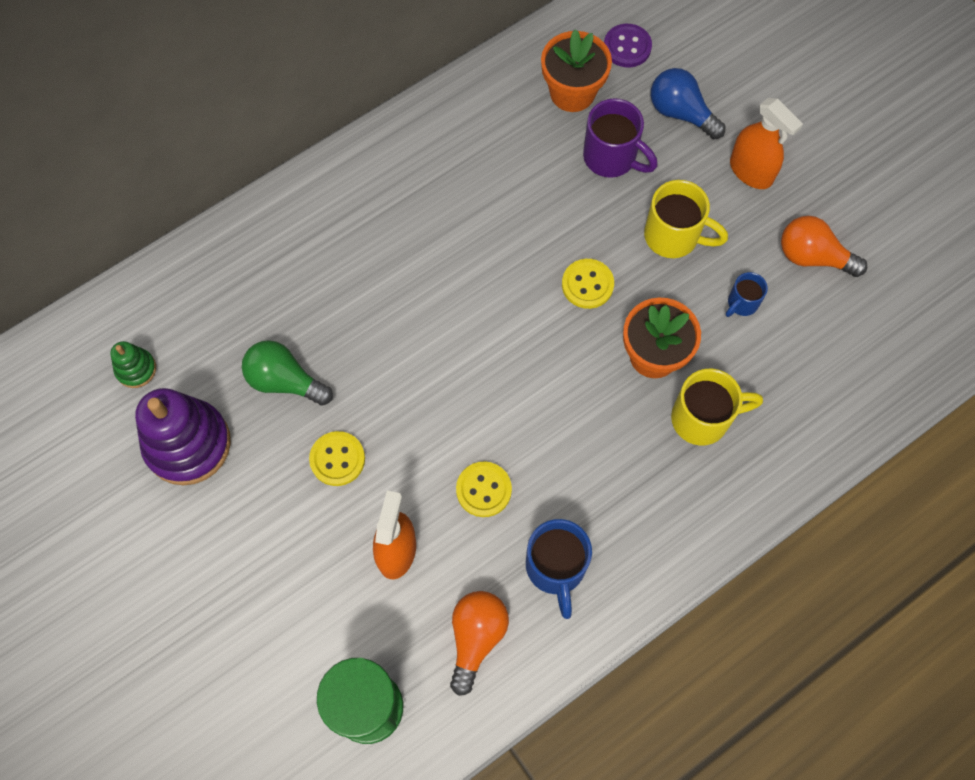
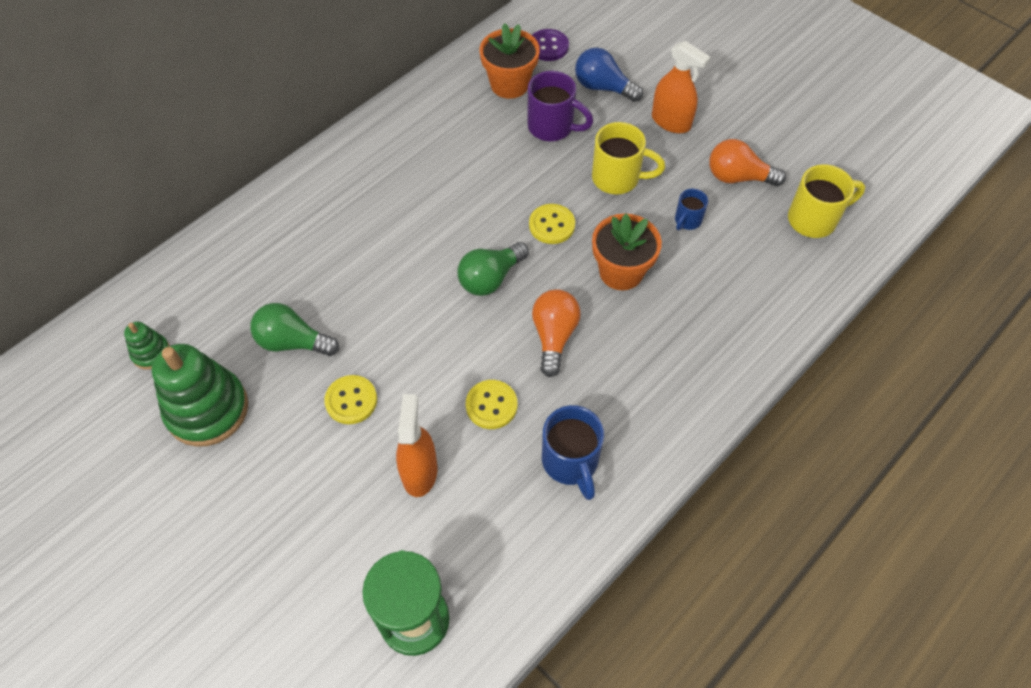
camera: 10 degrees left, 10 degrees down
purple stacking toy [135,388,231,486] -> green stacking toy [152,344,248,447]
orange light bulb [450,591,509,696] -> orange light bulb moved to [532,289,581,377]
yellow mug [671,369,763,446] -> yellow mug moved to [788,164,865,238]
none -> green light bulb [458,242,529,296]

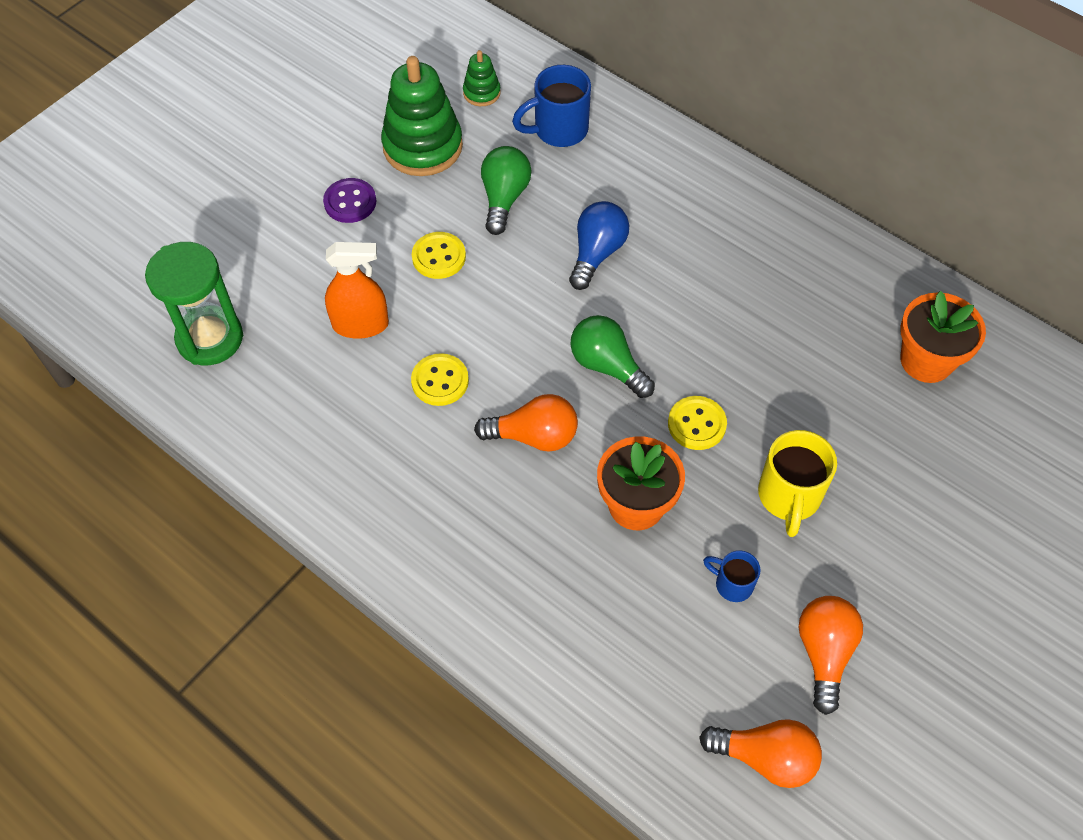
camera: 85 degrees right, 0 degrees up
purple mug [528,71,593,141] -> none
purple button [532,29,569,61] -> purple button moved to [323,178,376,223]
blue mug [542,405,604,500] -> blue mug moved to [512,65,591,147]
blue light bulb [575,48,643,102] -> blue light bulb moved to [569,201,629,290]
orange spray bottle [652,41,710,133] -> none
yellow mug [788,164,865,238] -> orange light bulb [699,719,822,788]

